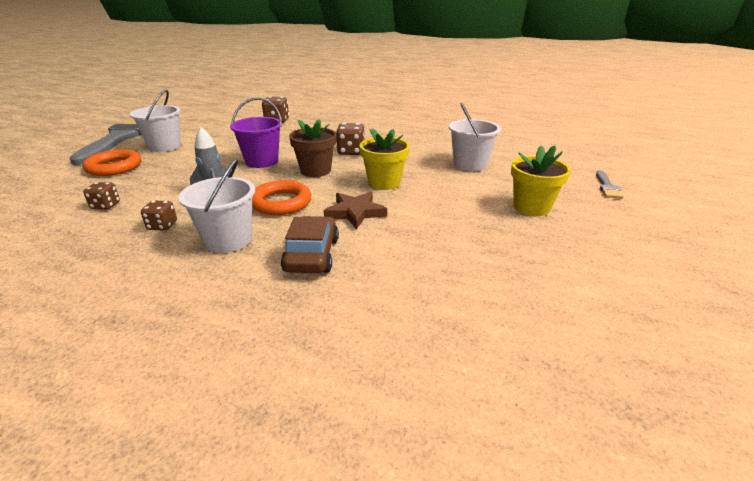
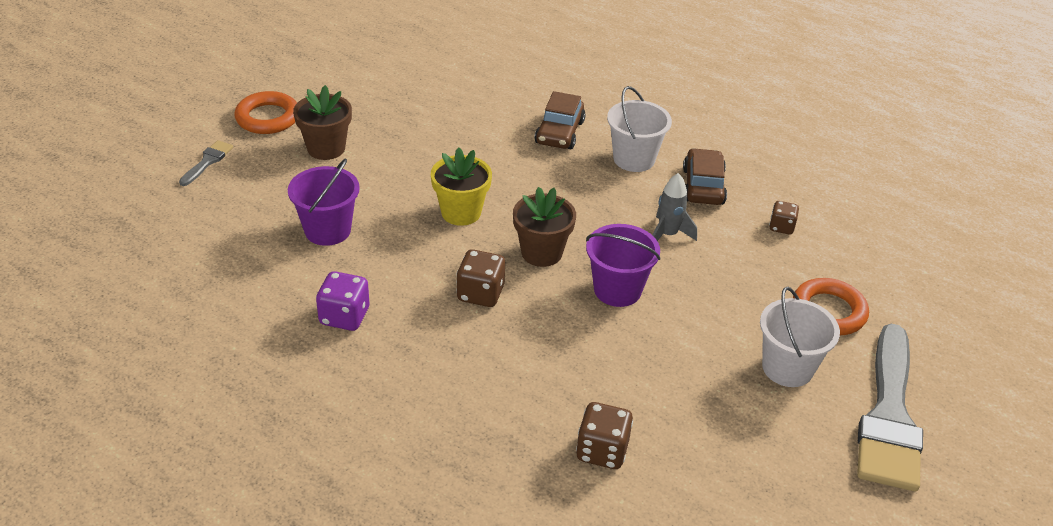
camera: 170 degrees left, 10 degrees up
brown dice [141,201,177,231] -> brown car [683,148,727,205]
orange ring [252,180,311,215] -> orange ring moved to [234,91,297,134]
brown star [324,192,387,229] -> none
white bucket [449,102,501,171] -> purple bucket [288,158,360,246]
yellow flower pot [511,145,571,216] -> brown flower pot [293,85,352,160]
none -> purple dice [316,271,369,331]

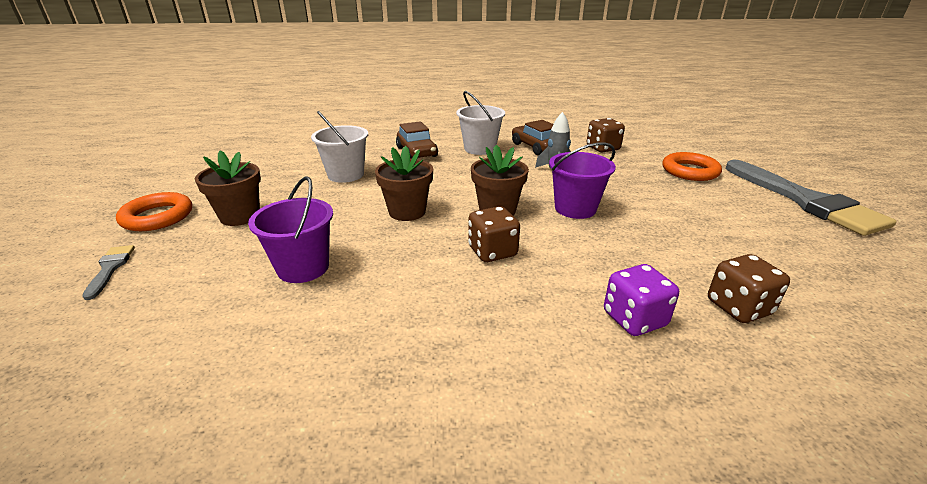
camera: 35 degrees left, 10 degrees down
purple dice [316,271,369,331] -> purple dice moved to [604,264,679,336]
yellow flower pot [431,147,492,226] -> brown flower pot [375,146,433,221]
white bucket [760,287,840,387] -> white bucket moved to [311,111,368,183]
brown dice [769,201,799,235] -> brown dice [587,118,625,152], size x1.56

